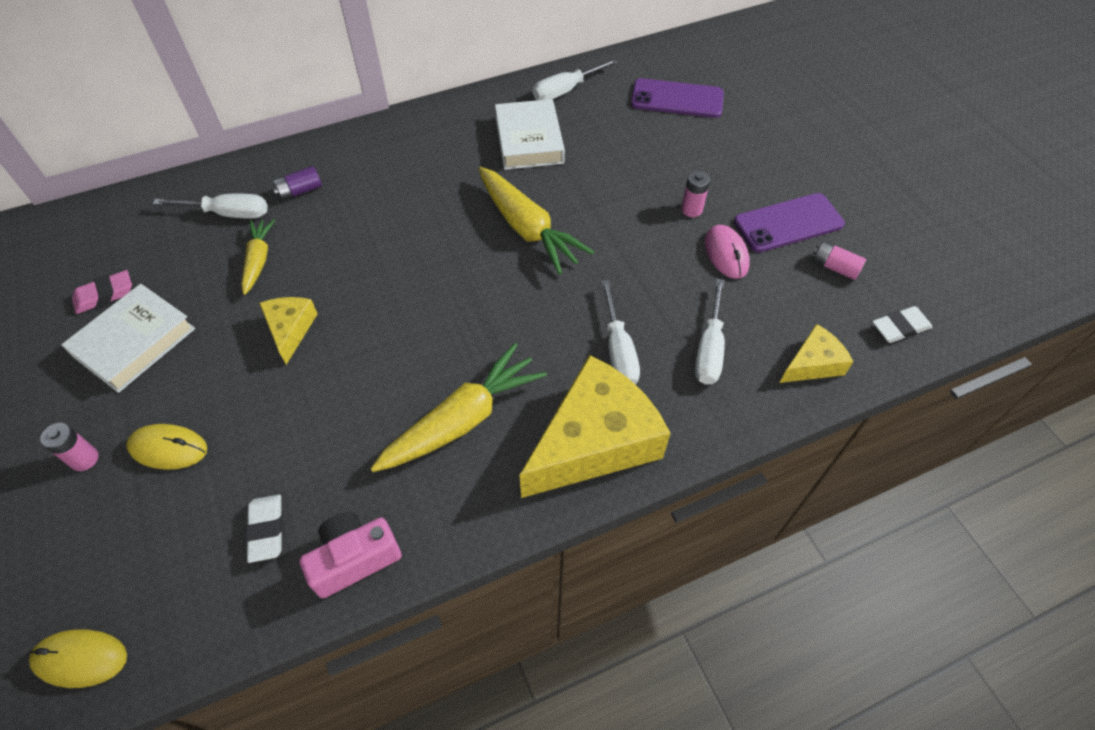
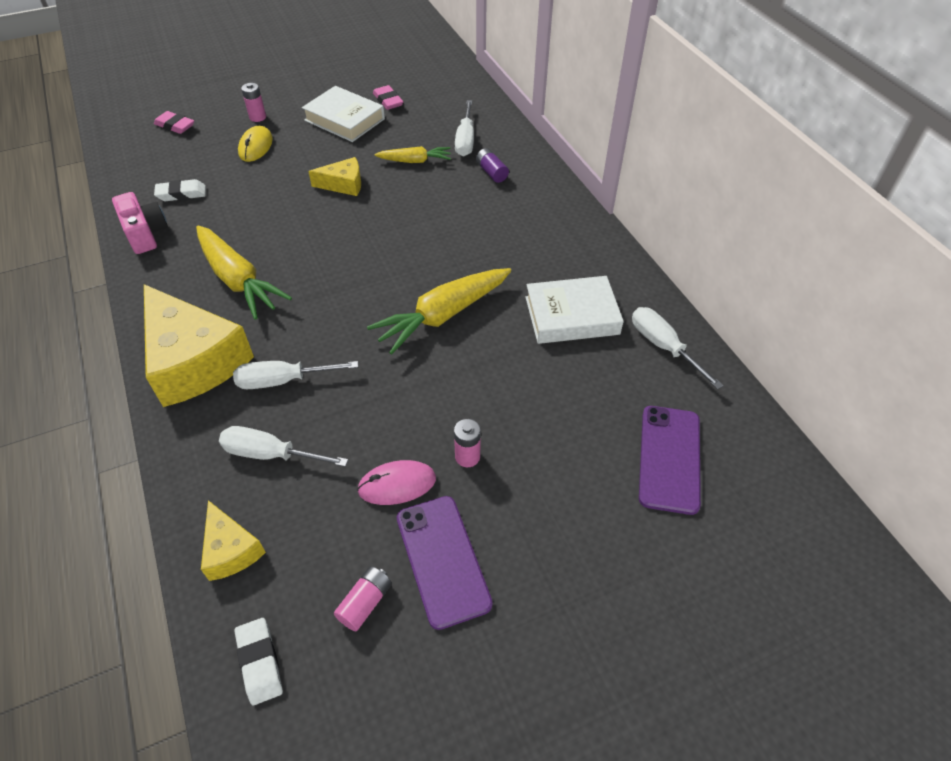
camera: 90 degrees right, 5 degrees down
yellow mouse [29,629,127,688] -> none
none -> pink eraser [154,111,194,134]

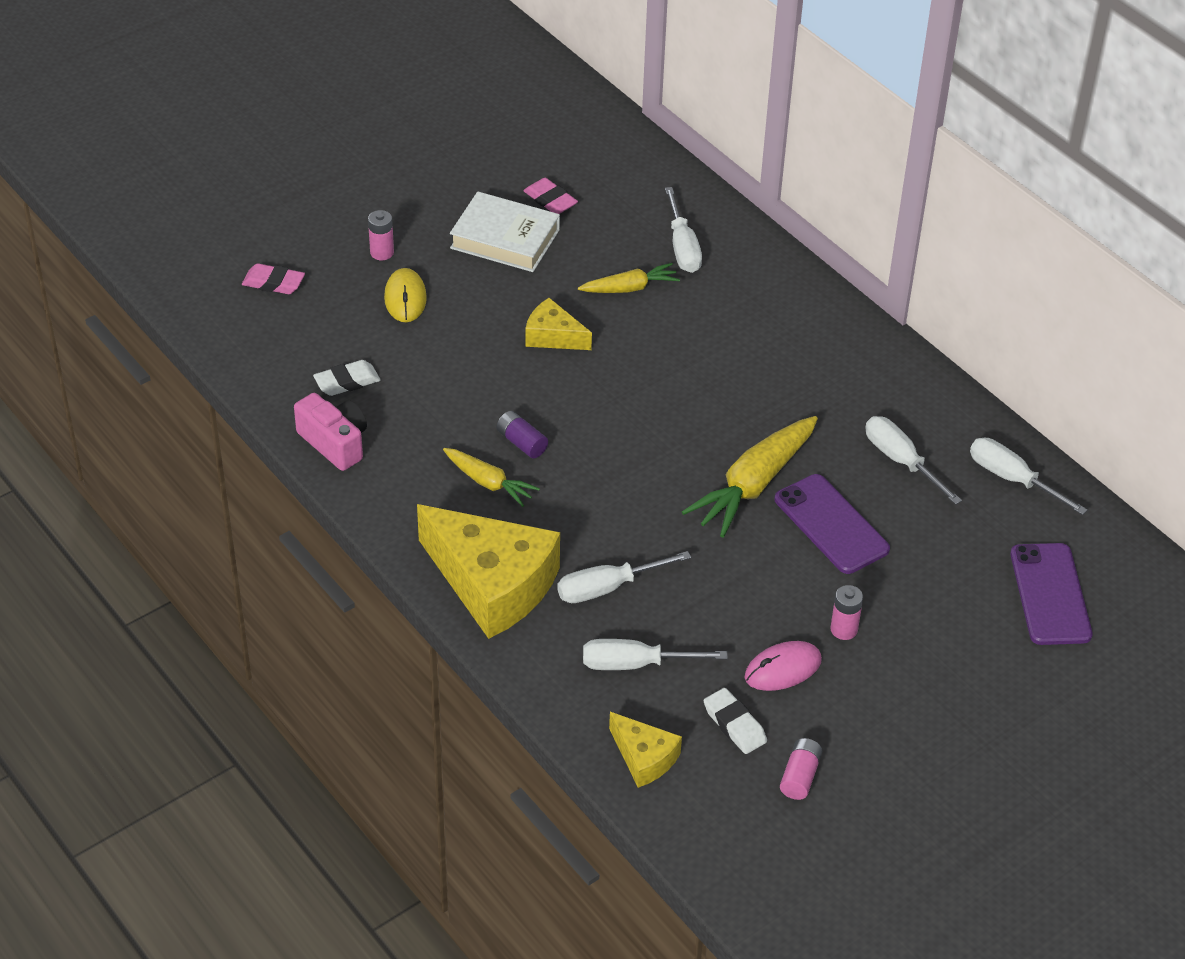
camera: 15 degrees left, 5 degrees down
yellow carrot [196,226,292,320] -> yellow carrot [443,448,540,507], size x0.58
white eraser [235,618,283,705] -> white eraser moved to [704,688,767,754]
yellow cheese [308,157,361,196] -> yellow cheese turned 135 degrees counterclockwise [525,298,592,350]
purple phone [397,496,493,630] -> purple phone moved to [775,474,890,574]
purple battery [476,148,509,183] -> purple battery moved to [496,411,548,458]
white book [526,276,624,344] -> white screwdriver [865,416,962,505]

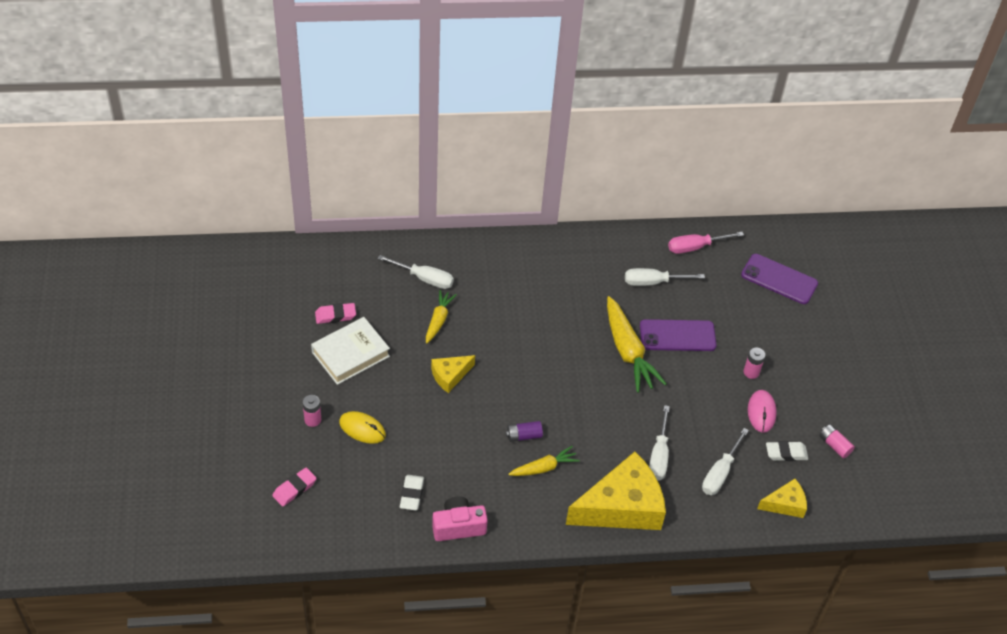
camera: 60 degrees left, 5 degrees up
white screwdriver [970,438,1087,515] -> pink screwdriver [668,232,744,254]

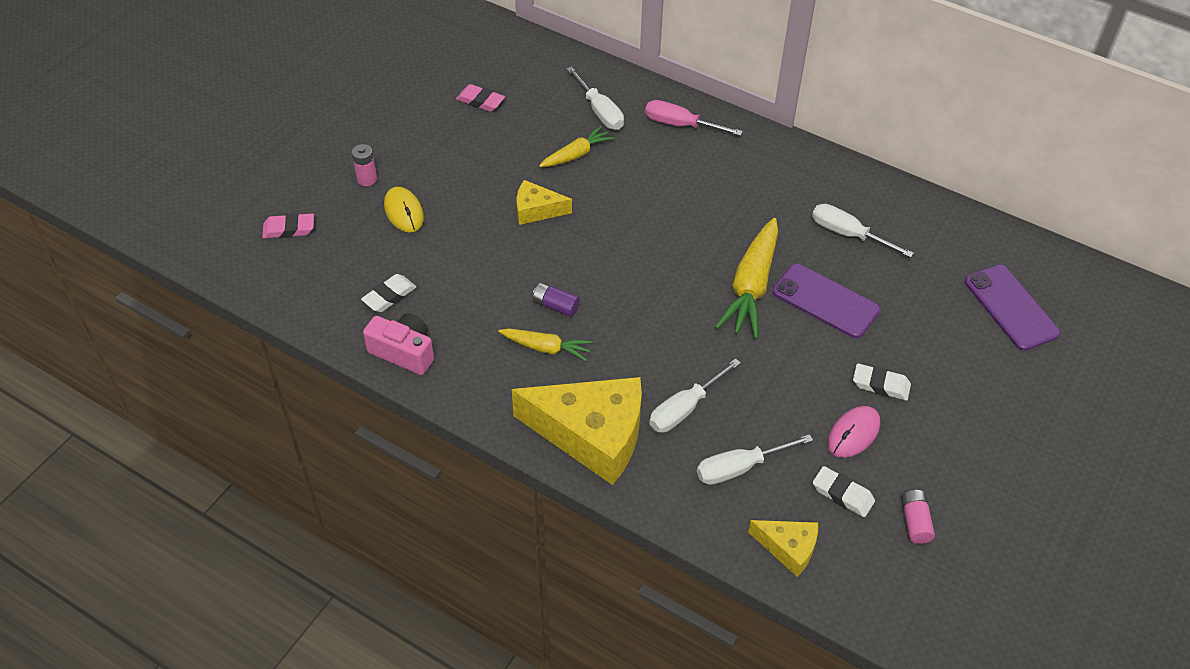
camera: 40 degrees right, 0 degrees up
white book [311,317,390,385] -> none
pink screwdriver [668,232,744,254] -> pink screwdriver moved to [645,100,743,136]
pink battery [744,348,765,379] -> white eraser [853,363,911,401]

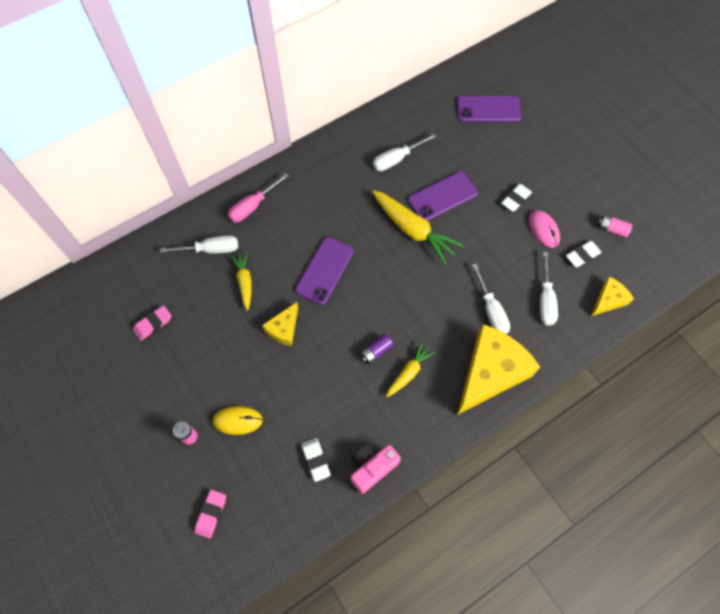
camera: 65 degrees left, 15 degrees up
none -> purple phone [295,237,354,305]

